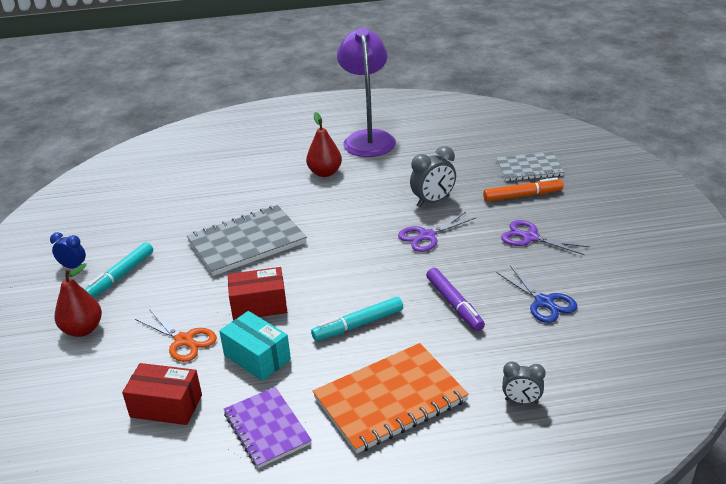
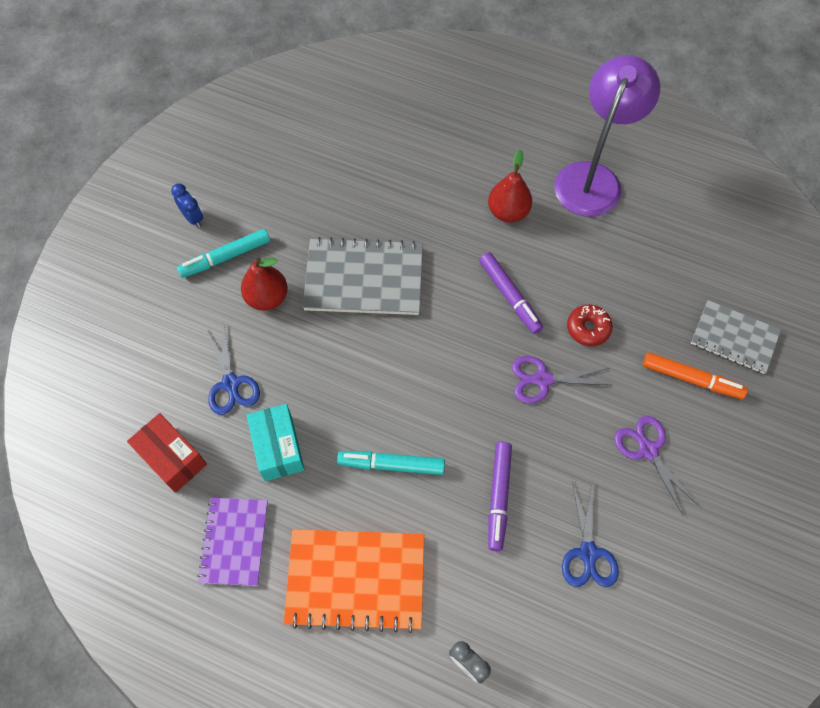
camera: 30 degrees right, 30 degrees up
red pear [55,263,102,337] -> red pear moved to [241,257,288,311]
orange scissors [135,309,217,362] -> blue scissors [207,322,260,415]
red box [228,267,287,320] -> none
grey clock [410,146,456,207] -> red donut [567,305,613,346]
none -> purple marker [479,252,543,334]

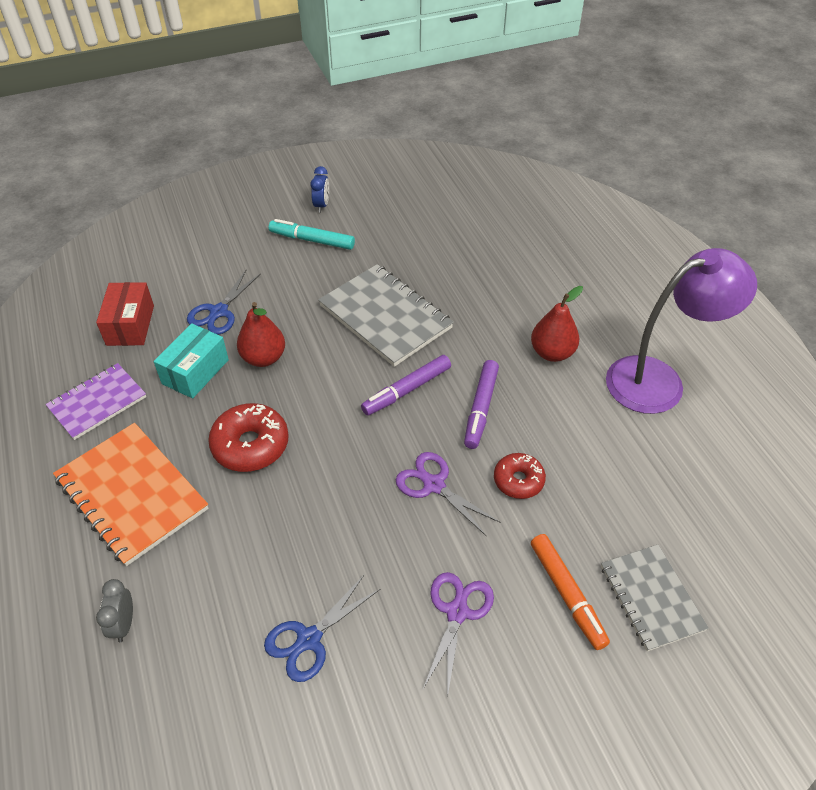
camera: 45 degrees right, 15 degrees down
red pear [241,257,288,311] -> red pear moved to [237,302,285,367]
turquoise marker [337,451,445,475] -> red donut [208,403,289,472]
purple marker [488,442,512,551] -> purple marker moved to [361,355,451,416]

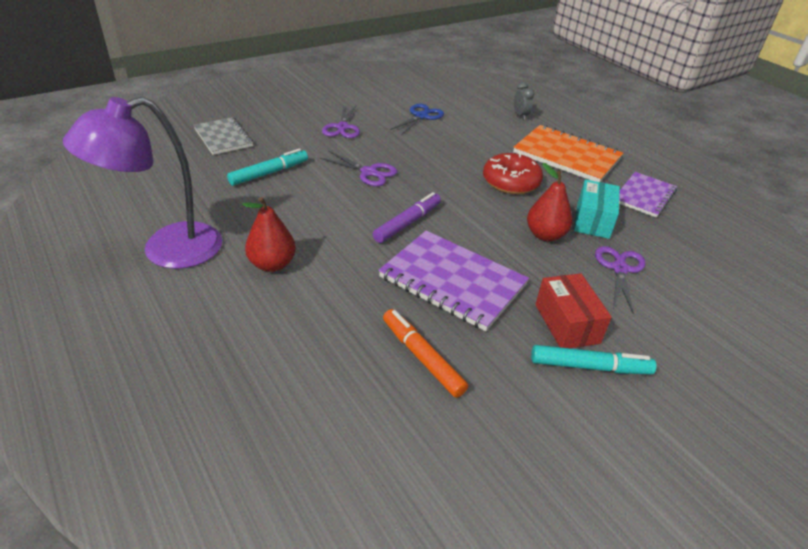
camera: 165 degrees right, 10 degrees down
red box [96,282,154,346] -> red box moved to [535,273,612,348]
blue scissors [187,270,261,334] -> purple scissors [595,246,646,315]
blue clock [310,166,329,213] -> none
grey notebook [318,264,454,367] -> purple notebook [378,231,529,331]
purple marker [464,360,499,449] -> none
red donut [494,453,546,499] -> none
orange marker [531,534,610,650] -> orange marker moved to [383,309,468,398]
none -> turquoise marker [227,148,308,186]

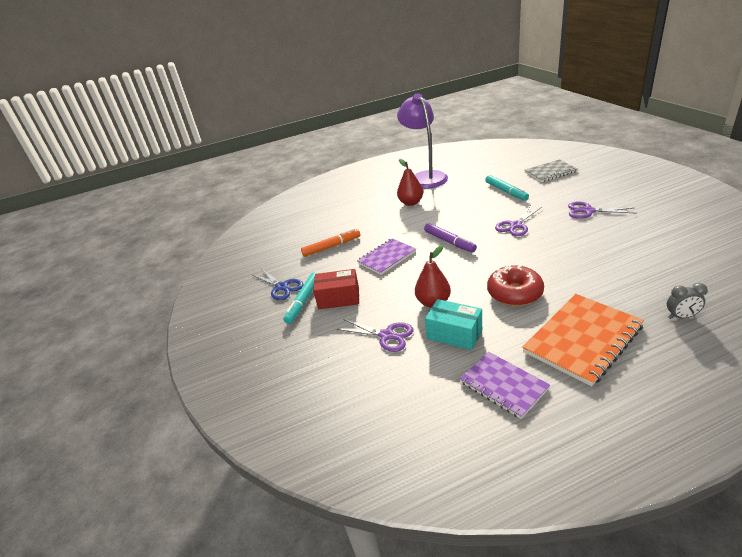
camera: 110 degrees right, 5 degrees down
purple notebook [378,231,529,331] -> purple notebook [357,238,416,275], size x0.64
blue scissors [390,104,444,135] -> blue scissors moved to [252,268,304,300]

